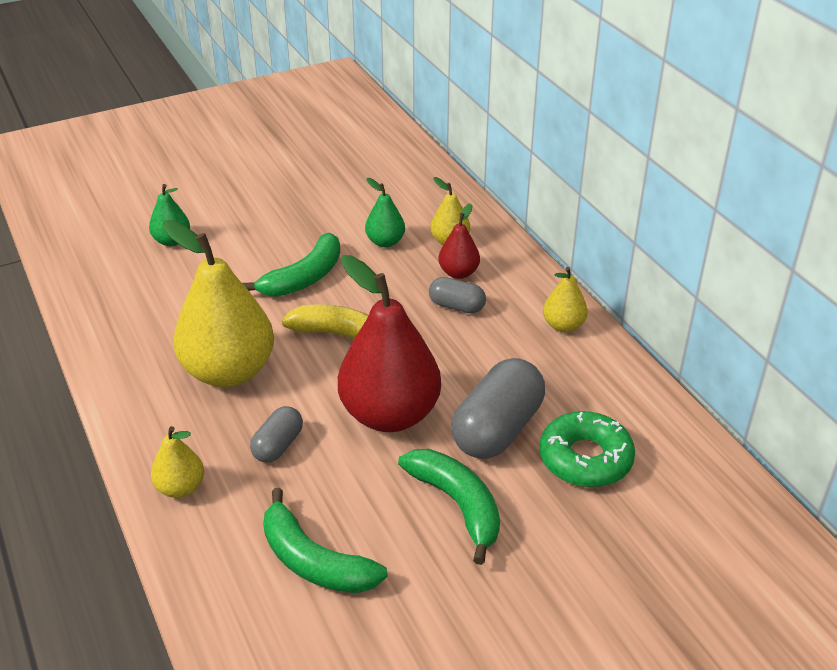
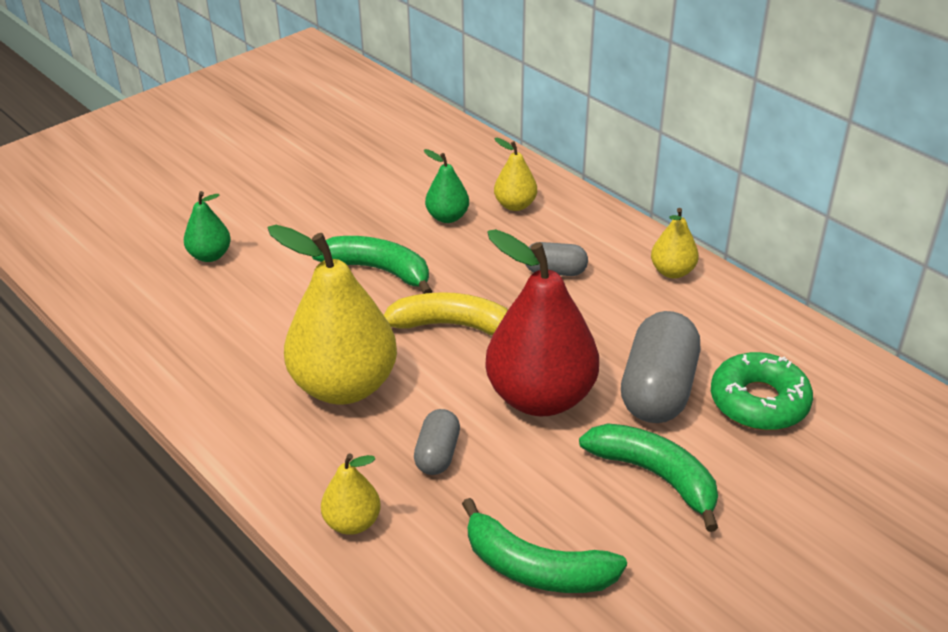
camera: 15 degrees left, 0 degrees up
green banana [242,233,340,297] -> green banana turned 90 degrees counterclockwise [312,236,433,294]
red pear [438,203,480,279] -> none

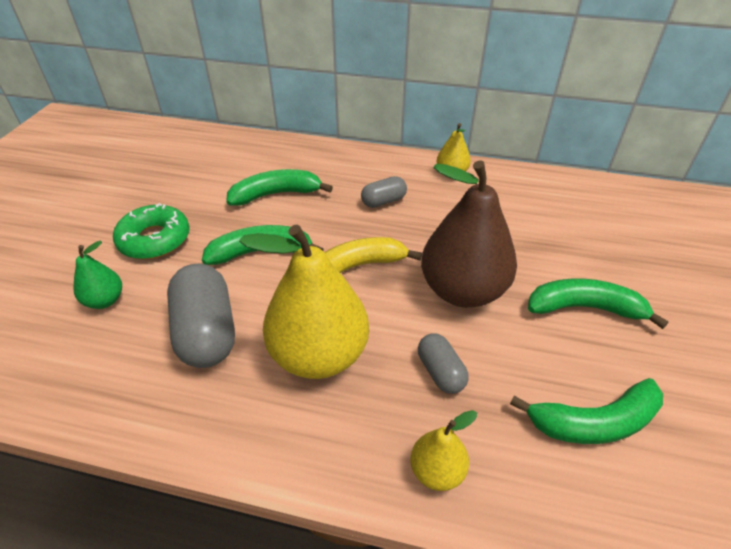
camera: 35 degrees left, 5 degrees up
green pear [424,149,469,223] -> green banana [226,169,333,206]
red pear [485,229,599,416] -> brown pear [421,160,517,308]
yellow pear [494,137,537,211] -> none
grey capsule [621,311,700,423] -> grey capsule moved to [167,264,235,368]
green donut [711,352,813,430] -> green donut moved to [113,203,190,259]

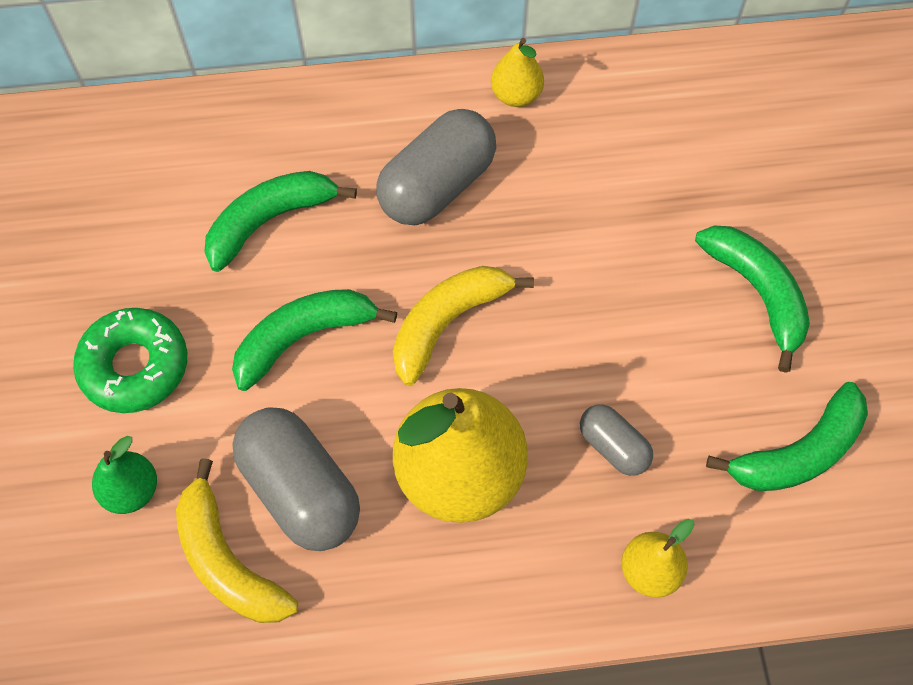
camera: 20 degrees left, 20 degrees up
grey capsule [361,176,407,208] -> grey capsule [376,109,496,225], size x1.86
brown pear [421,160,517,308] -> none
green banana [528,279,669,329] -> green banana turned 75 degrees clockwise [695,226,810,373]
none -> yellow banana [176,458,298,623]

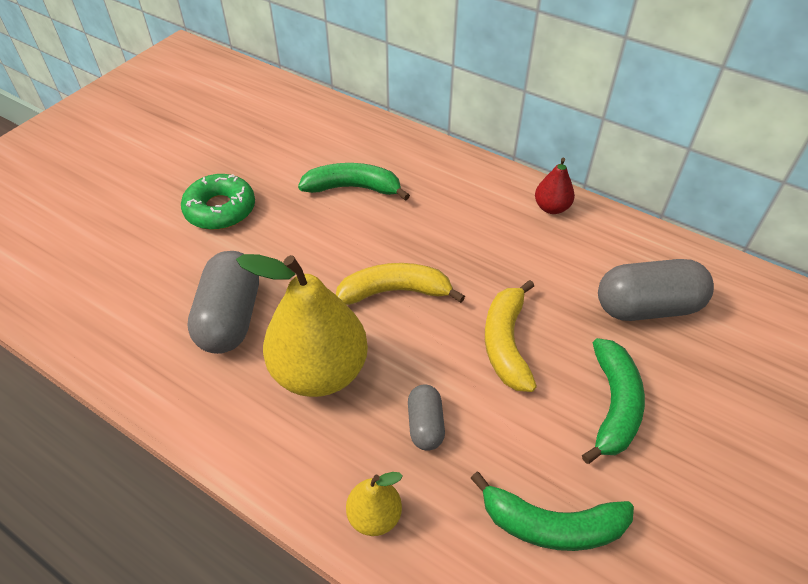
camera: 40 degrees right, 15 degrees down
green pear [92,436,157,514] -> none
yellow banana [176,458,298,623] -> yellow banana moved to [485,280,537,392]
green banana [232,289,397,391] -> none
grey capsule [376,109,496,225] -> grey capsule moved to [598,259,714,321]
yellow pear [491,38,544,107] -> red pear [535,158,575,214]

